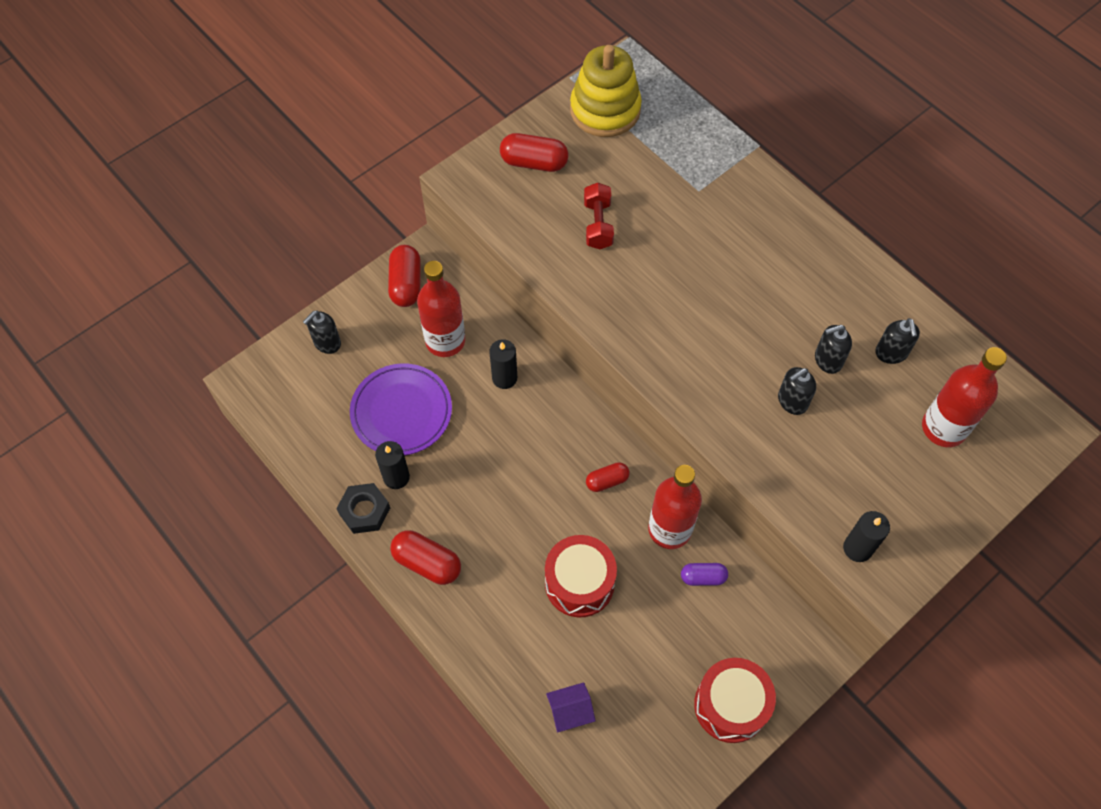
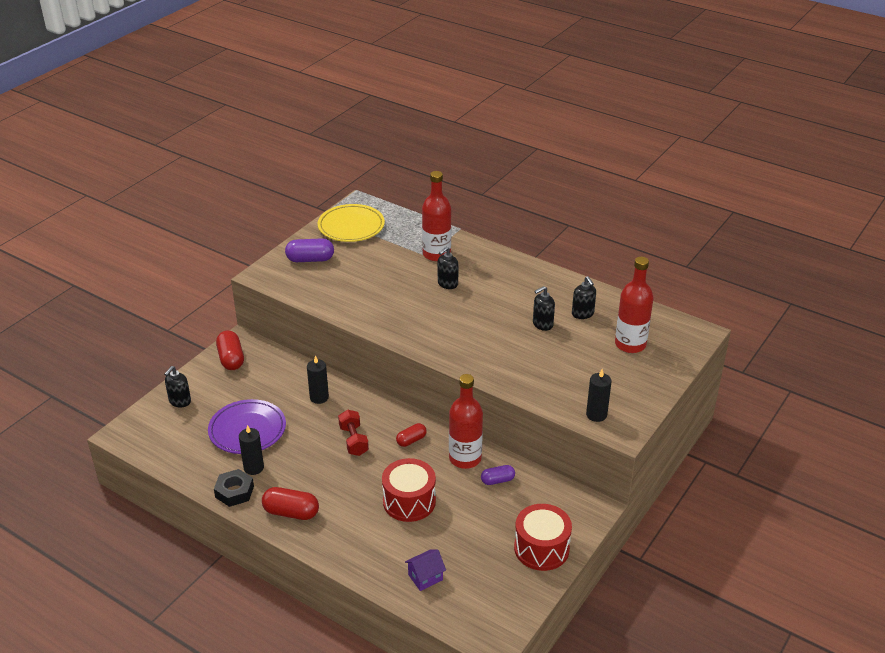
camera: 15 degrees left, 25 degrees down
red bottle [417,261,465,357] -> red bottle moved to [422,171,451,261]
red capsule [500,133,568,172] -> purple capsule [285,238,334,262]
yellow stacking toy [570,45,642,137] -> yellow plate [318,204,385,242]
red dumbbell [584,183,614,249] -> red dumbbell moved to [338,409,369,456]
black soap dispenser [778,367,816,415] -> black soap dispenser moved to [438,247,459,289]

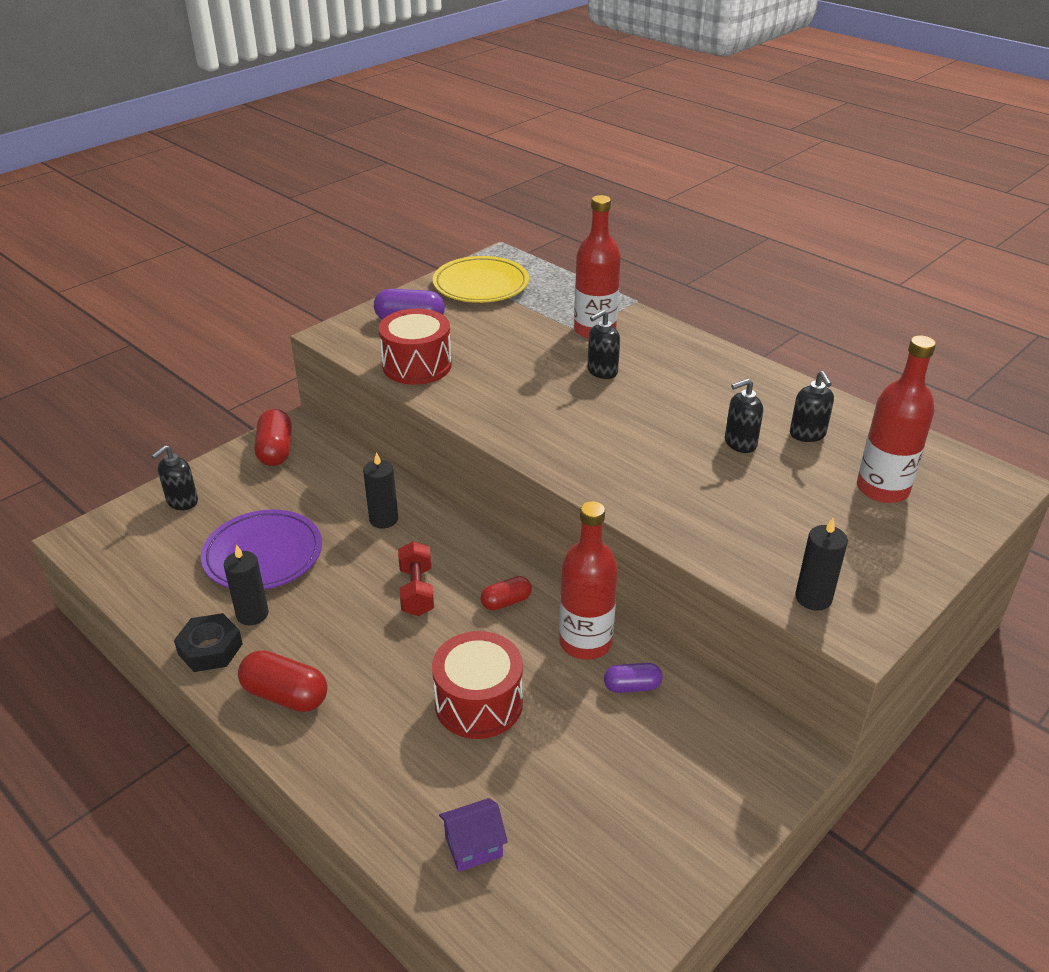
camera: 10 degrees right, 0 degrees up
red drum [514,504,572,571] -> red drum moved to [379,309,452,385]

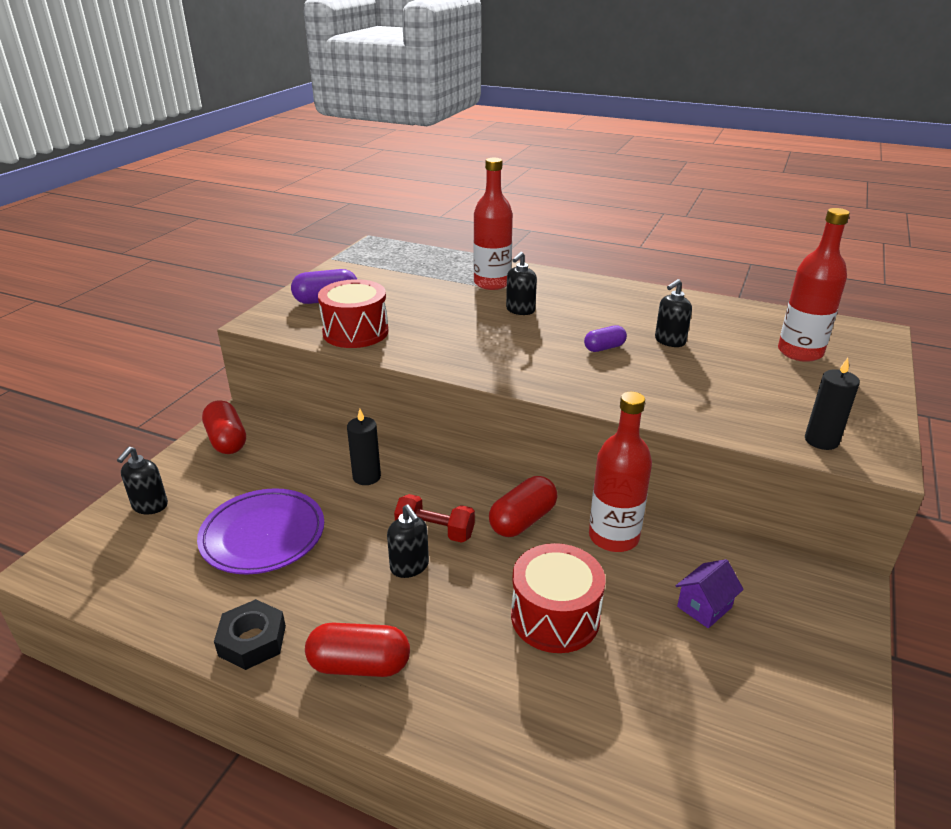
camera: 20 degrees left, 5 degrees down
black candle [224,544,269,625] -> none
red dumbbell [398,541,434,616] -> red dumbbell turned 45 degrees counterclockwise [394,494,475,543]
yellow plate [433,256,529,303] -> none
purple house [439,798,508,872] -> purple house moved to [675,559,744,628]
red capsule [481,576,532,611] -> red capsule [489,476,558,537], size x1.61
purple capsule [604,663,663,693] -> purple capsule moved to [584,325,627,352]
black soap dispenser [790,371,834,442] -> black soap dispenser moved to [387,505,429,578]

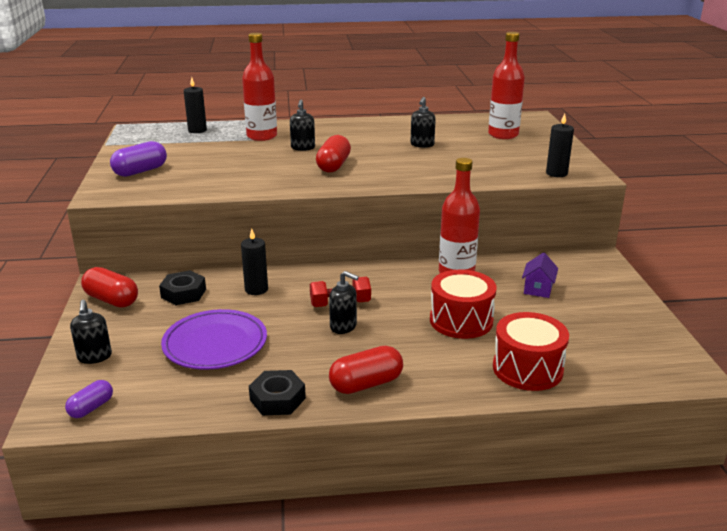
camera: 30 degrees left, 5 degrees down
red drum [318,279,389,348] -> red drum moved to [493,312,569,391]
red capsule [489,476,558,537] -> red capsule moved to [316,135,351,173]
purple capsule [584,325,627,352] -> purple capsule moved to [65,380,113,418]
none -> black nut [159,270,206,305]
none -> black candle [184,77,207,133]

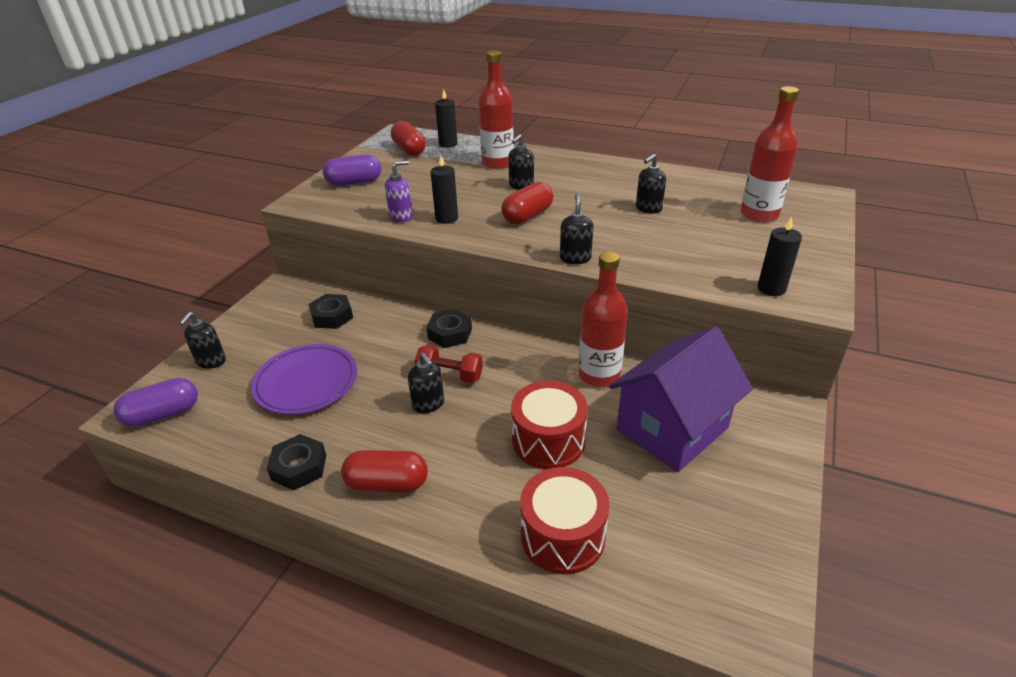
camera: 30 degrees right, 10 degrees up
purple capsule [65,380,113,418] -> purple capsule [114,378,198,427], size x1.61
red capsule [81,267,138,307] -> red capsule moved to [391,121,426,156]
black candle [241,229,268,295] -> black candle moved to [430,156,458,224]
purple house [522,252,558,298] -> purple house [609,327,753,472], size x2.47
none -> purple soap dispenser [385,161,413,222]
none -> black nut [426,309,472,348]
none -> black soap dispenser [560,194,593,264]

